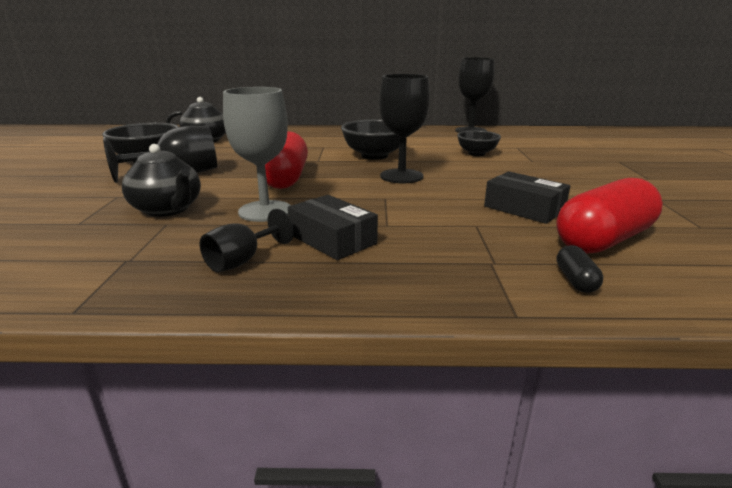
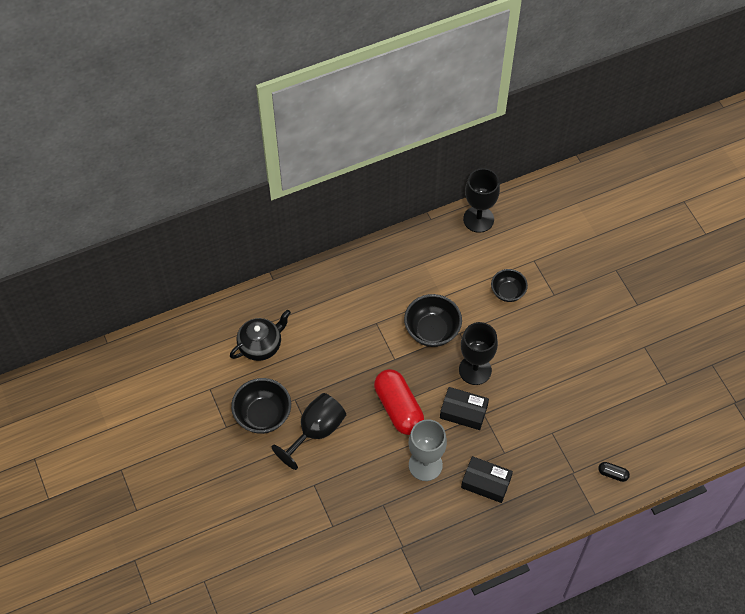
camera: 25 degrees left, 35 degrees up
black teapot [122,144,201,217] -> none
black goblet [200,209,294,273] -> none
black box [484,171,570,224] -> black box moved to [440,387,489,430]
red capsule [556,178,663,254] -> none
black capsule [556,245,603,293] -> black capsule turned 45 degrees counterclockwise [598,462,630,482]

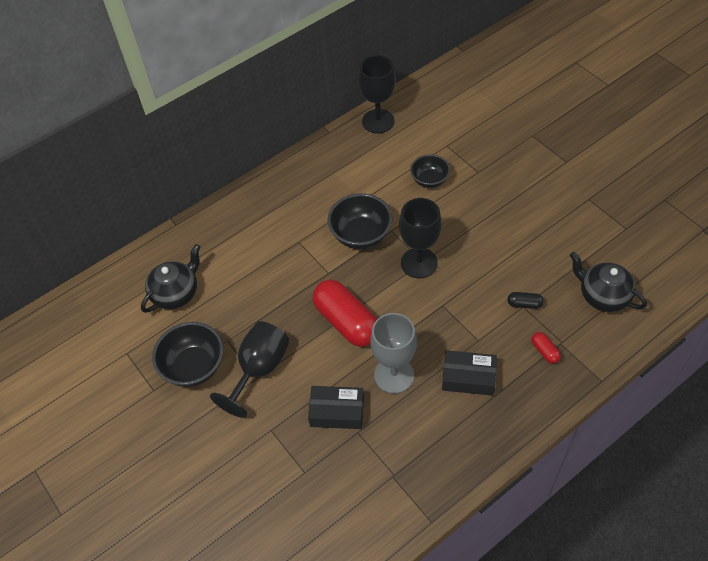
camera: 10 degrees left, 5 degrees down
black box [440,387,489,430] -> black box moved to [308,386,364,429]
black capsule [598,462,630,482] -> black capsule moved to [507,292,544,309]
none -> red capsule [531,332,561,364]
none -> black teapot [570,252,647,312]

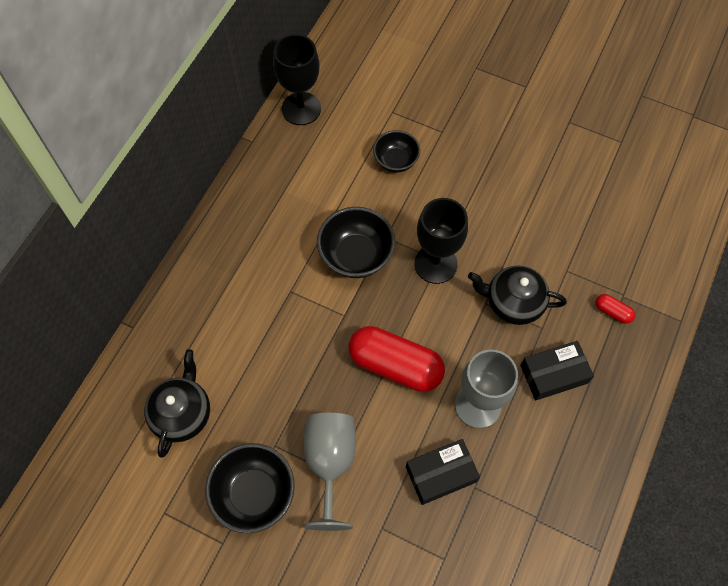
camera: 30 degrees left, 10 degrees up
black goblet [210,321,290,418] -> grey goblet [302,413,356,531]
black capsule [507,292,544,309] -> none
black teapot [570,252,647,312] -> black teapot moved to [468,265,567,325]

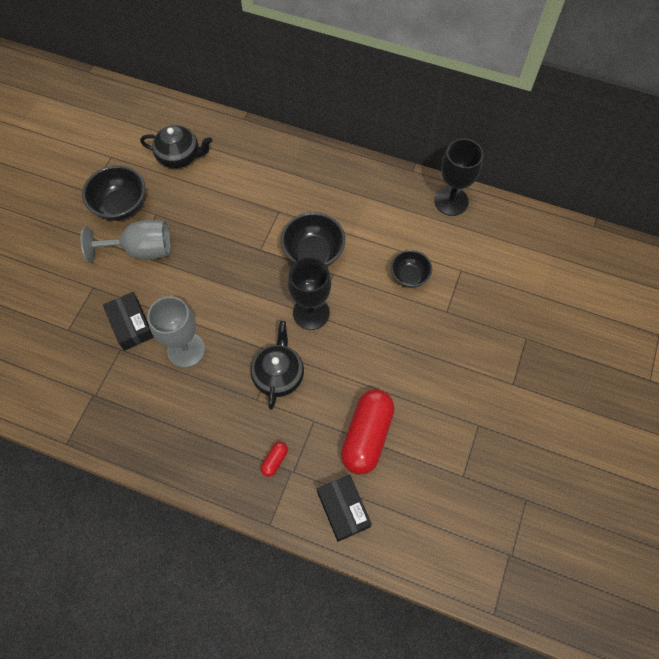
camera: 85 degrees right, 0 degrees up
red capsule [348,326,445,392] -> red capsule moved to [341,389,395,475]
black box [520,341,594,401] -> black box moved to [317,475,372,542]

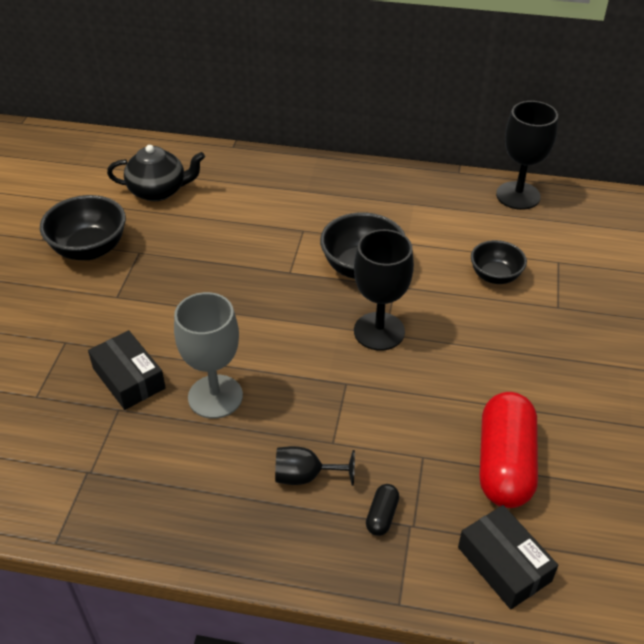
camera: 10 degrees left, 20 degrees down
grey goblet [81,220,171,263] -> none
black teapot [251,321,304,410] -> none
red capsule [261,442,288,477] -> black capsule [366,484,399,536]
none -> black goblet [275,446,355,486]

